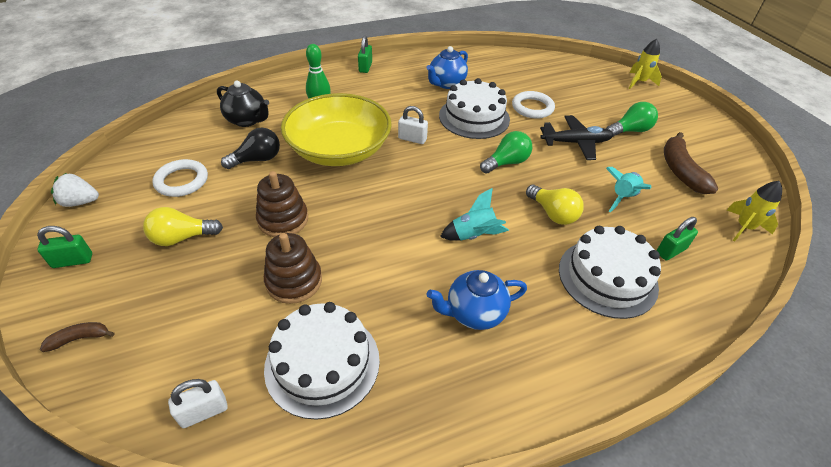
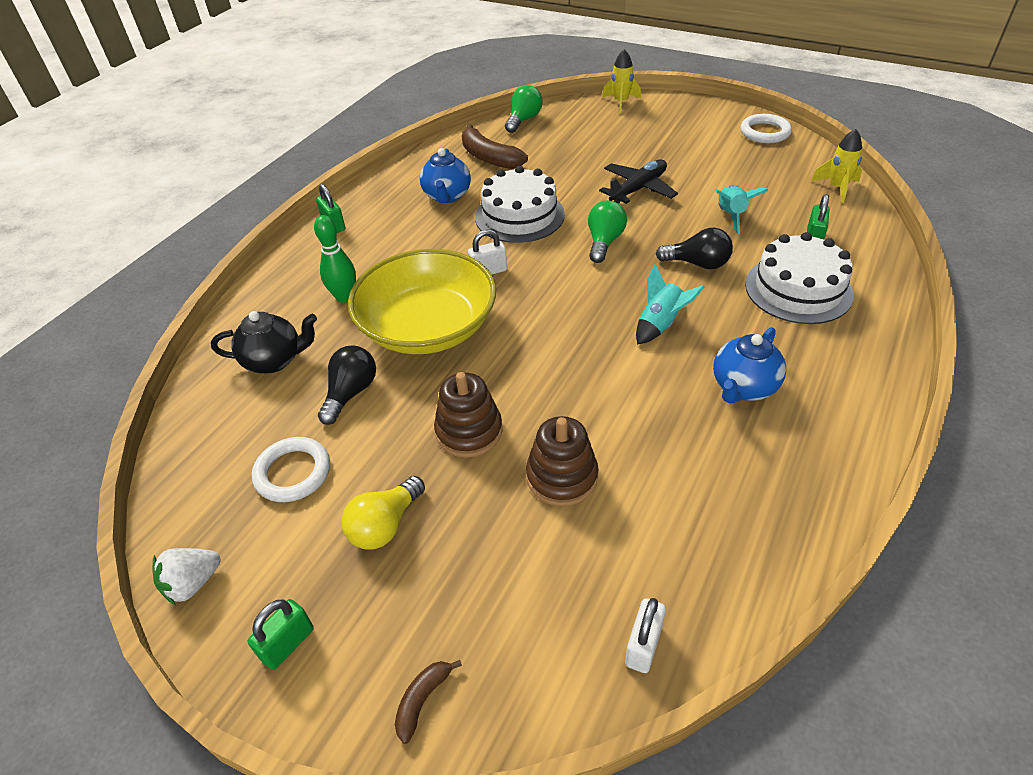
camera: 35 degrees left, 0 degrees up
white cake [264,302,380,420] -> none
white ring [512,91,555,119] -> white ring moved to [741,114,792,143]
yellow light bulb [526,185,584,225] -> black light bulb [656,228,733,269]
green light bulb [606,102,658,137] -> green light bulb moved to [505,85,543,133]
brown banana [664,132,718,194] -> brown banana moved to [462,124,528,169]

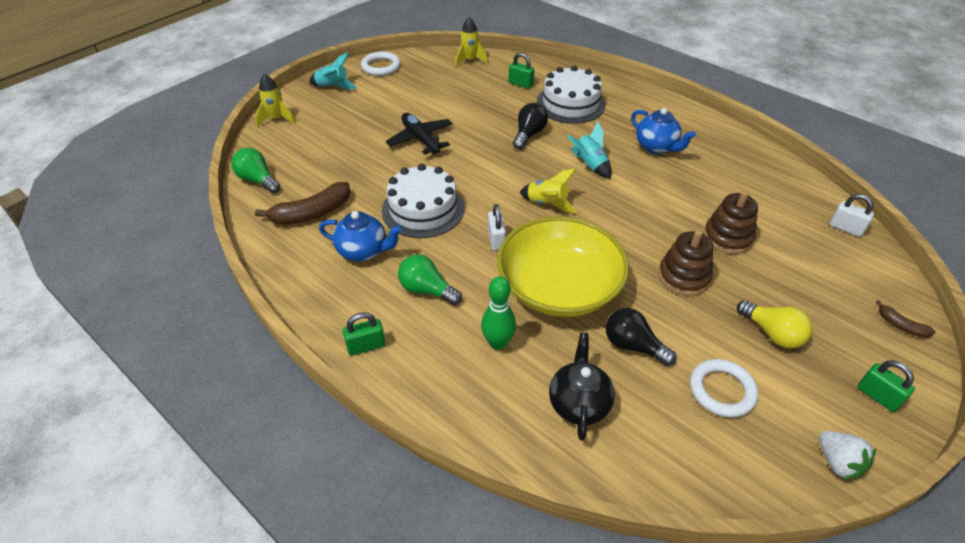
camera: 80 degrees left, 0 degrees up
green light bulb [588,200,627,263] -> green light bulb moved to [398,254,462,305]
turquoise rocket [715,185,768,234] -> turquoise rocket moved to [309,52,357,90]
none -> yellow rocket [520,168,577,213]

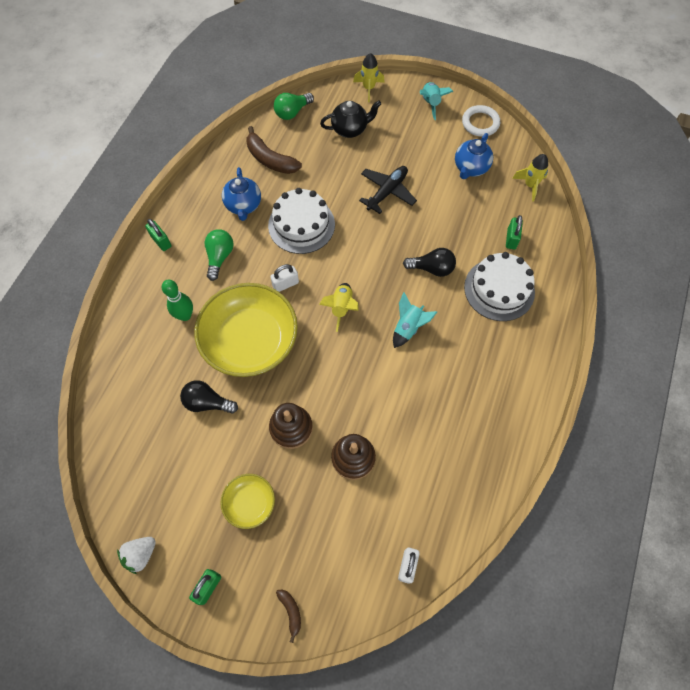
camera: 70 degrees right, 20 degrees up
green light bulb [231,148,280,193] -> green light bulb turned 150 degrees counterclockwise [274,93,314,120]
black teapot [549,332,615,440] -> black teapot moved to [320,101,381,138]
black light bulb [605,308,676,366] -> black light bulb turned 90 degrees counterclockwise [180,380,238,414]
blue teapot [631,108,696,154] -> blue teapot moved to [455,133,493,179]
white ring [690,359,758,418] -> none
yellow light bulb [737,300,812,348] -> yellow bowl [220,474,275,529]
brown banana [876,300,936,338] -> brown banana turned 135 degrees clockwise [276,589,301,643]

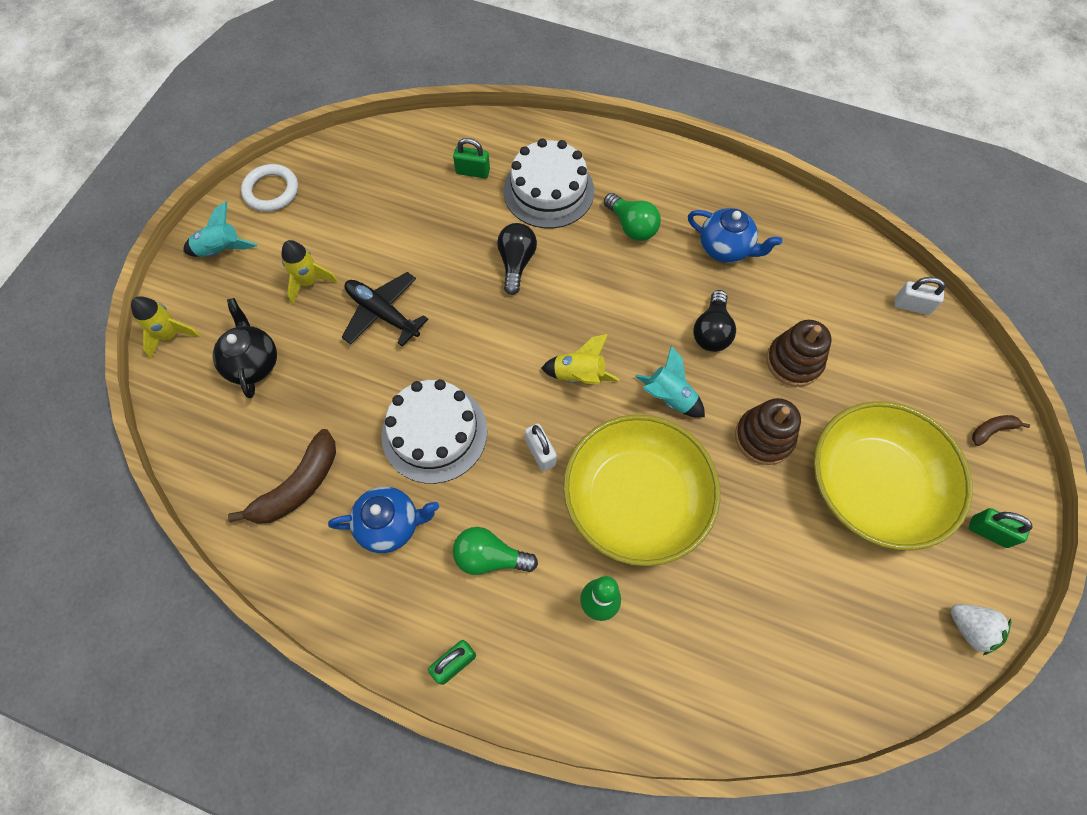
camera: 90 degrees left, 0 degrees up
black light bulb [180,380,238,414] -> black light bulb moved to [693,290,736,352]
yellow bowl [220,474,275,529] -> yellow bowl [814,401,973,551], size x2.07
green light bulb [274,93,314,120] -> green light bulb moved to [604,193,661,241]
turquoise rocket [393,292,437,348] -> turquoise rocket moved to [635,345,705,418]
blue teapot [455,133,493,179] -> blue teapot moved to [688,208,782,263]
yellow rocket [512,154,548,202] -> yellow rocket moved to [282,240,338,304]

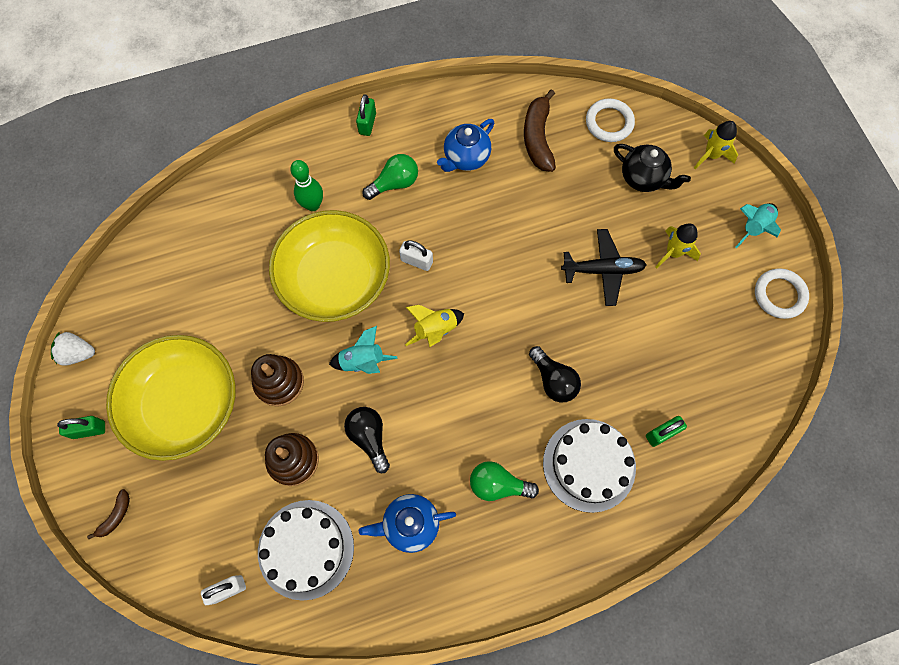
camera: 140 degrees right, 5 degrees up
white cake [381,379,487,484] -> white cake moved to [258,500,354,601]
none -> white ring [586,98,635,142]

